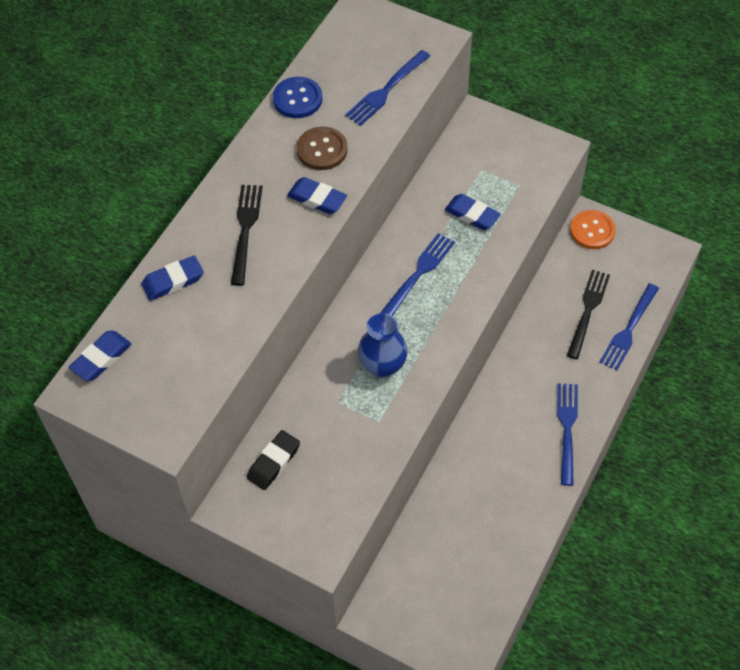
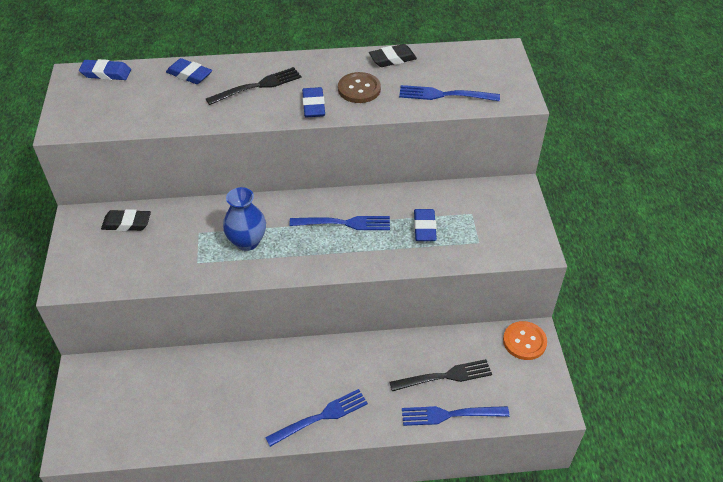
camera: 55 degrees right, 10 degrees down
blue button [273,77,323,118] -> black eraser [369,44,417,67]

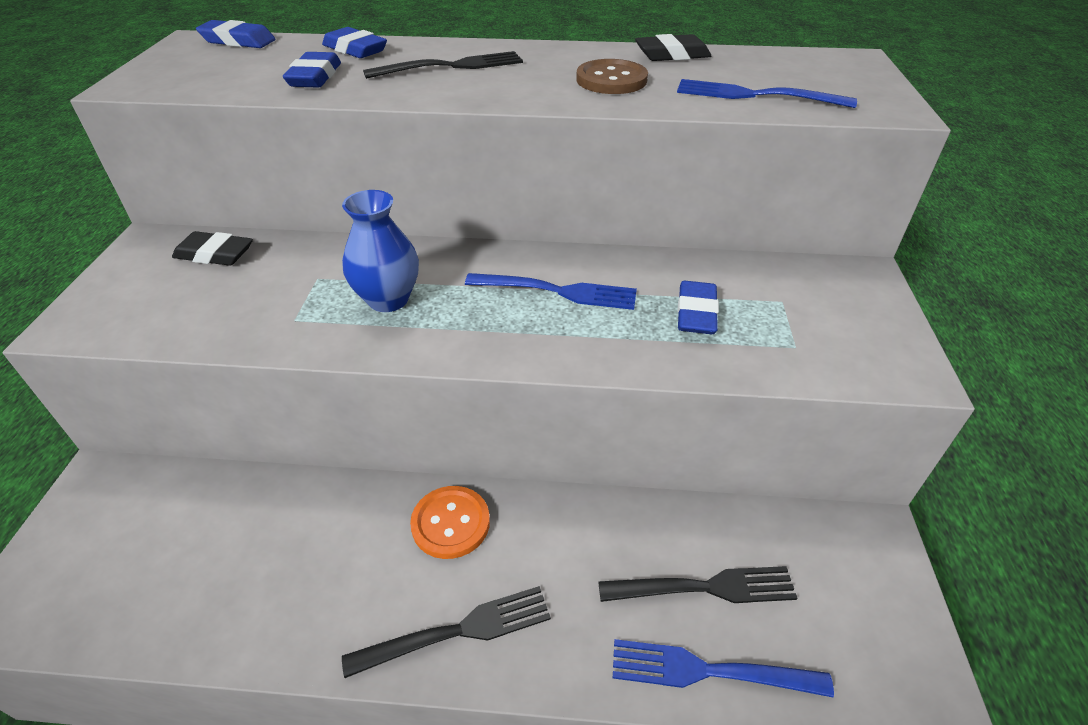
camera: 10 degrees right, 5 degrees down
blue fork [265,389,368,447] -> black fork [342,586,551,678]
blue eraser [302,87,325,117] -> blue eraser moved to [283,52,341,88]
orange button [503,321,547,360] -> orange button moved to [410,486,490,559]

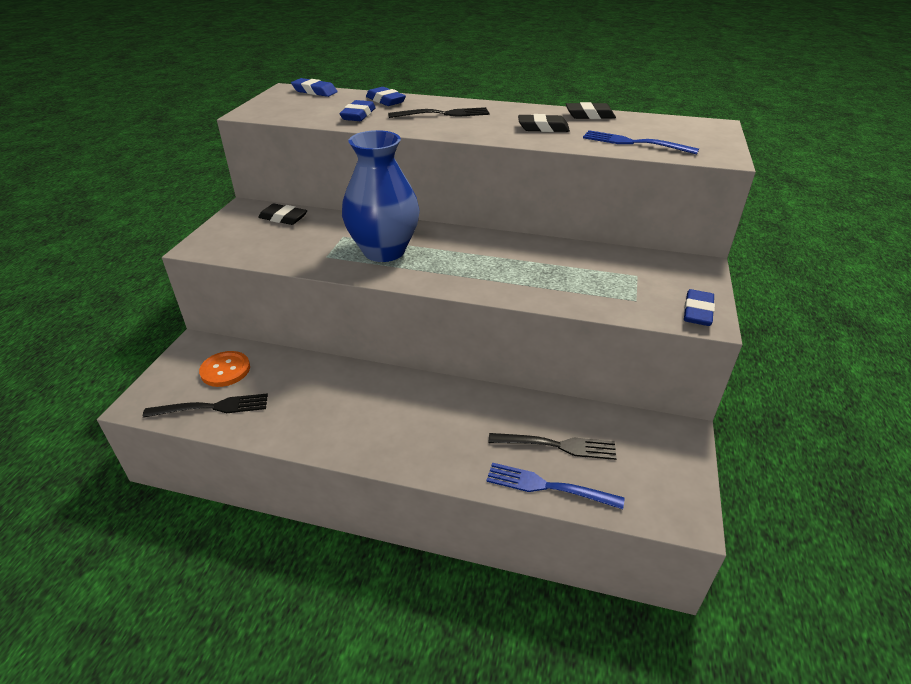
camera: 10 degrees right, 5 degrees down
blue vase [342,190,419,312] -> blue vase [342,130,420,262], size x1.65
black fork [342,586,551,678] -> black fork moved to [143,393,268,418]
orange button [410,486,490,559] -> orange button moved to [199,351,250,387]
blue fork [465,273,637,310] -> none
brown button [576,59,648,94] -> black eraser [518,114,570,132]
blue eraser [677,281,719,334] -> blue eraser moved to [684,289,715,326]

